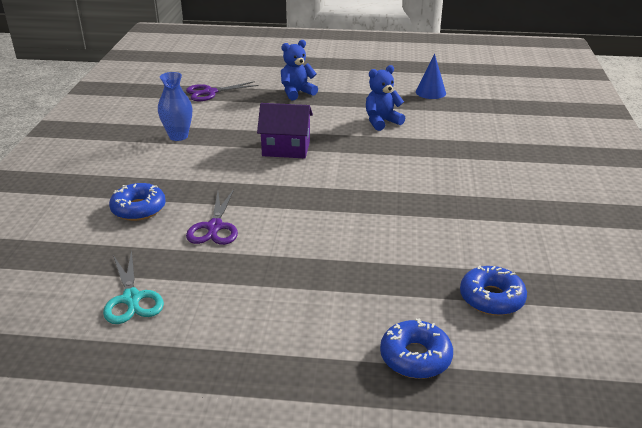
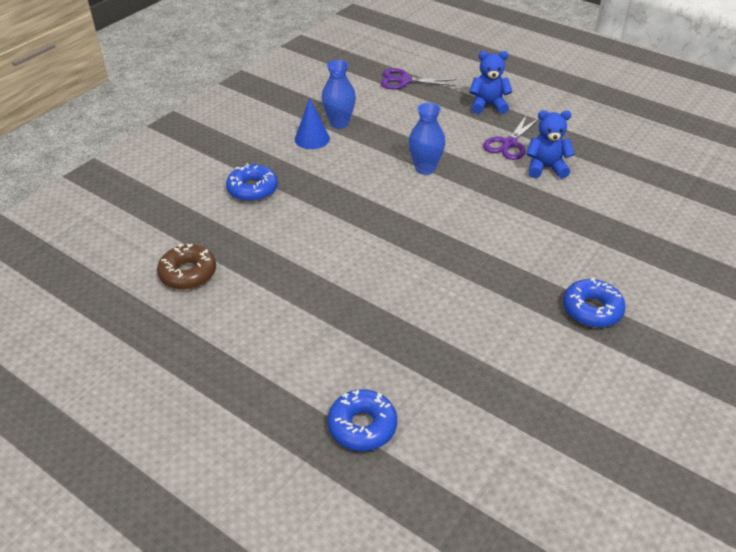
camera: 30 degrees right, 10 degrees up
turquoise scissors [103,250,164,324] -> brown donut [157,244,216,290]
purple scissors [186,189,238,245] -> purple scissors moved to [483,115,539,160]
purple house [257,103,313,158] -> blue vase [408,102,445,175]
blue cone [416,54,446,99] -> blue cone moved to [295,98,330,149]
blue donut [460,265,527,315] -> blue donut moved to [563,278,626,328]

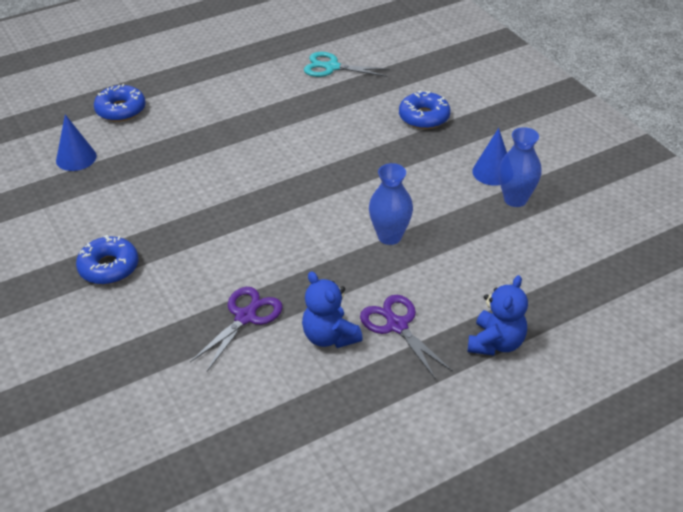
camera: 115 degrees right, 0 degrees up
brown donut [157,244,216,290] -> turquoise scissors [304,52,390,77]
purple scissors [381,68,456,89] -> purple scissors moved to [190,287,283,371]
blue teddy bear [526,110,575,179] -> blue teddy bear turned 120 degrees clockwise [302,271,363,348]
none -> blue cone [56,115,97,171]

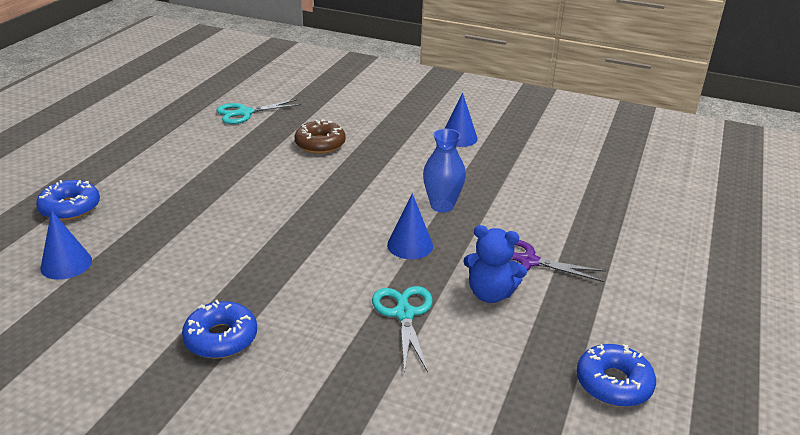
camera: 40 degrees left, 10 degrees down
purple scissors [190,287,283,371] -> turquoise scissors [372,286,433,373]
blue donut [399,91,451,129] -> blue donut moved to [576,344,656,407]
blue teddy bear [468,275,528,356] -> none
blue vase [499,127,542,207] -> none
none -> brown donut [295,119,346,154]
none -> blue cone [387,193,433,259]

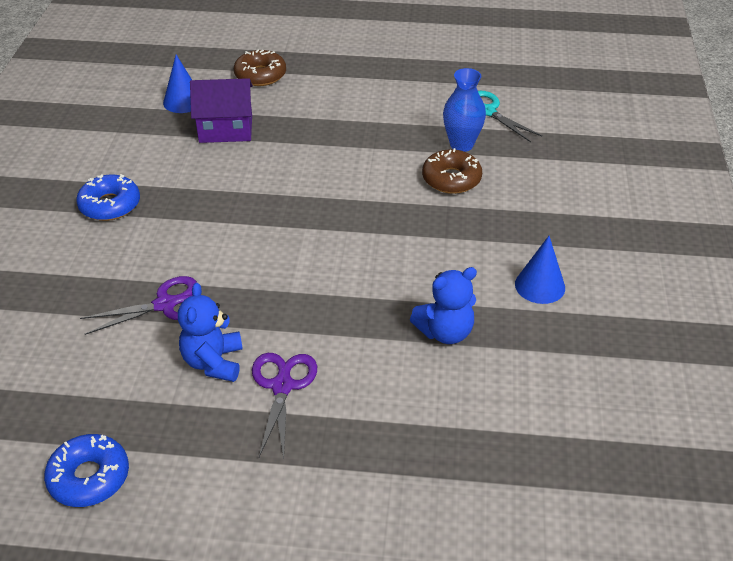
camera: 75 degrees right, 10 degrees up
blue donut [36,180,100,221] -> brown donut [234,50,286,86]
turquoise scissors [372,286,433,373] -> purple scissors [80,276,197,335]
blue cone [387,193,433,259] -> none
blue vase [423,129,466,212] -> blue vase moved to [443,68,486,152]
none -> purple house [190,78,253,143]
none -> blue teddy bear [410,267,477,344]

